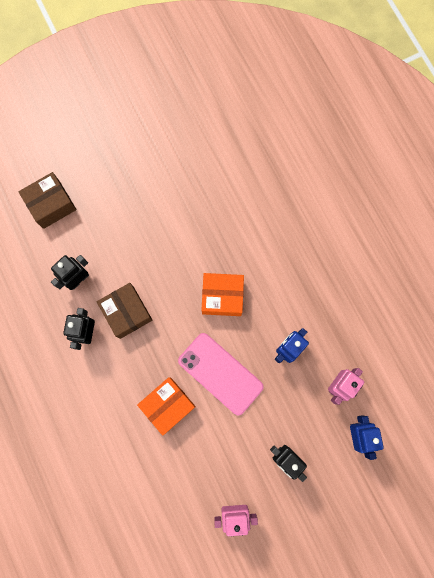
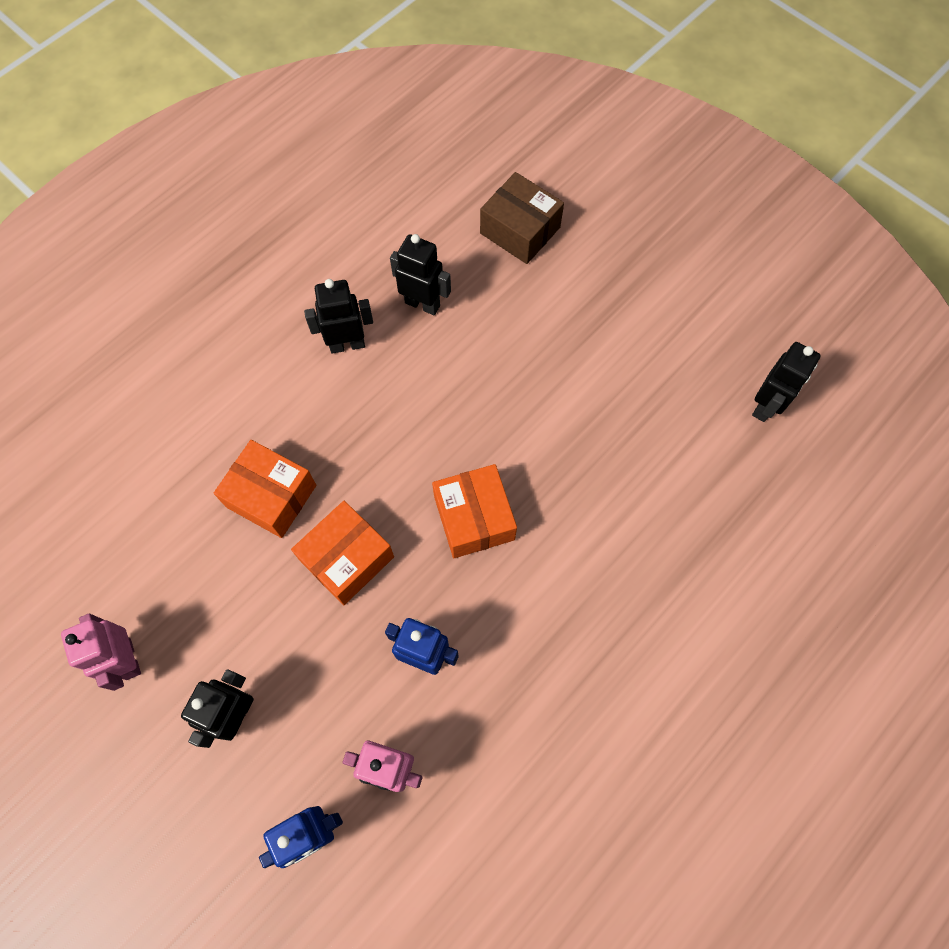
camera: 70 degrees right, 10 degrees down
brown box [97,283,152,339] -> none
pink phone [178,333,264,415] -> orange box [291,501,394,605]
none -> black robot [752,342,821,422]

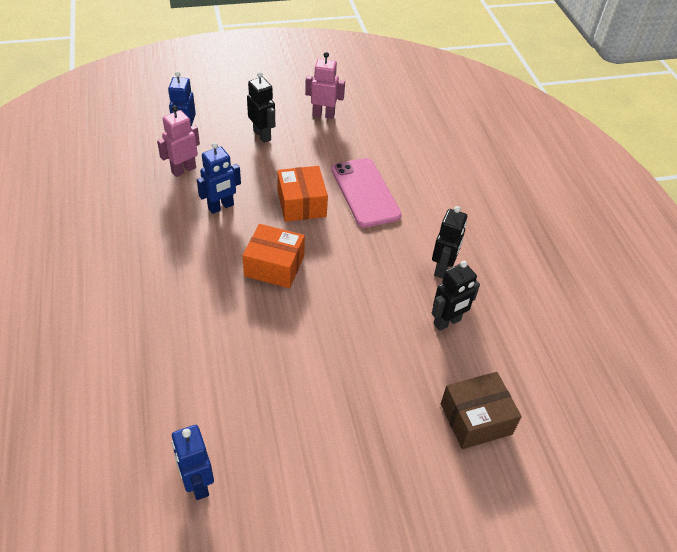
camera: 120 degrees right, 20 degrees down
orange box [214,440,316,538] -> pink phone [331,158,402,228]
black robot [752,342,821,422] -> blue robot [172,425,214,500]

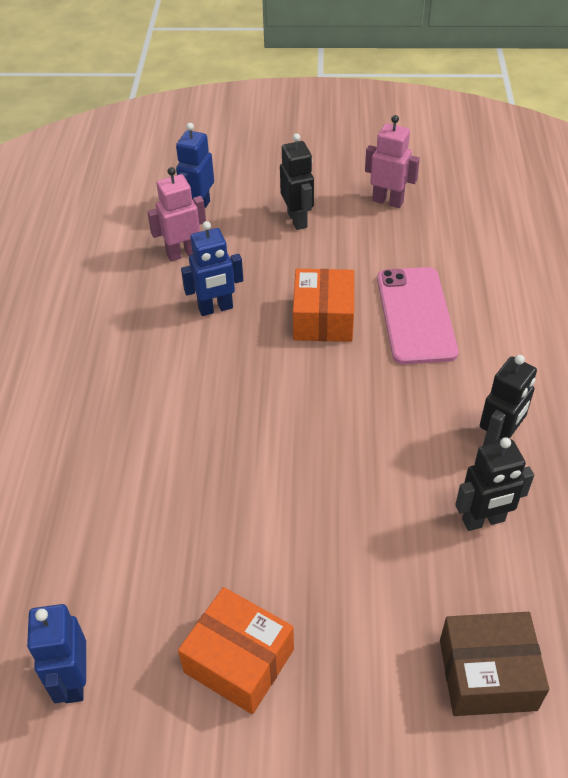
camera: 20 degrees right, 0 degrees up
orange box [243,224,305,288] -> orange box moved to [178,587,294,714]

